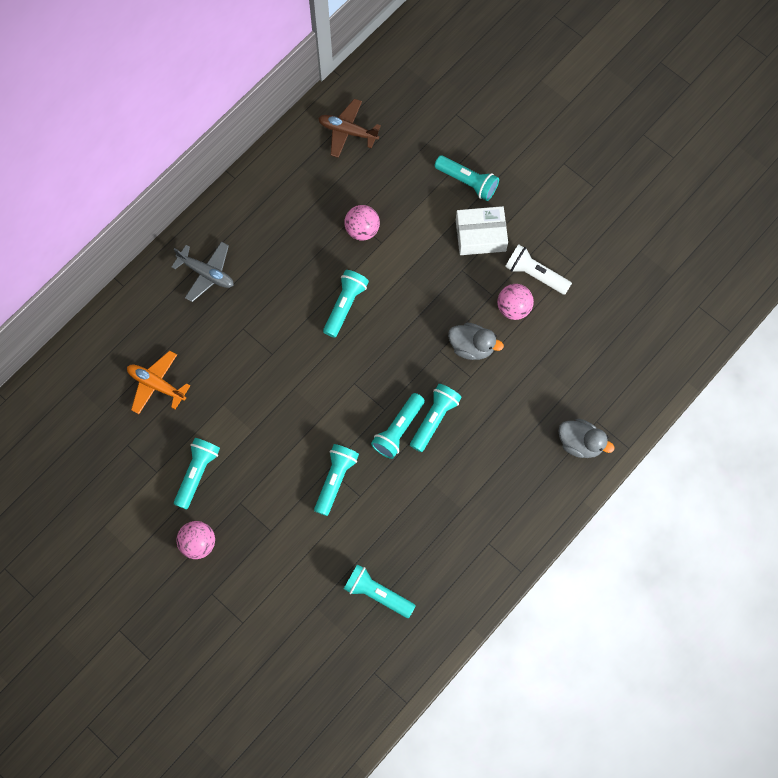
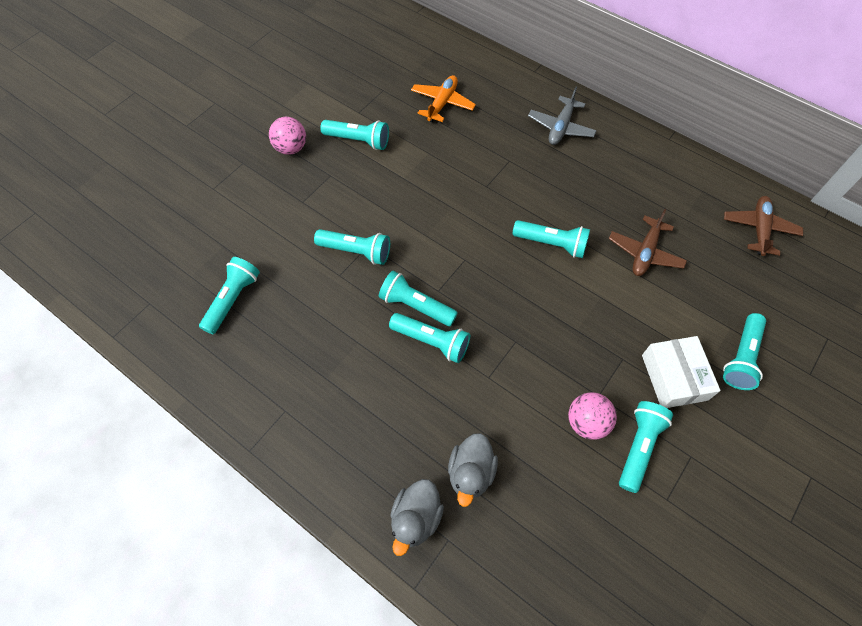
camera: 85 degrees right, 10 degrees down
pink ball [344,205,380,241] -> brown plane [609,209,687,276]
grey duck [448,323,504,360] -> grey duck moved to [448,433,498,507]
white flashlight [505,244,572,295] -> turquoise flashlight [619,401,673,493]

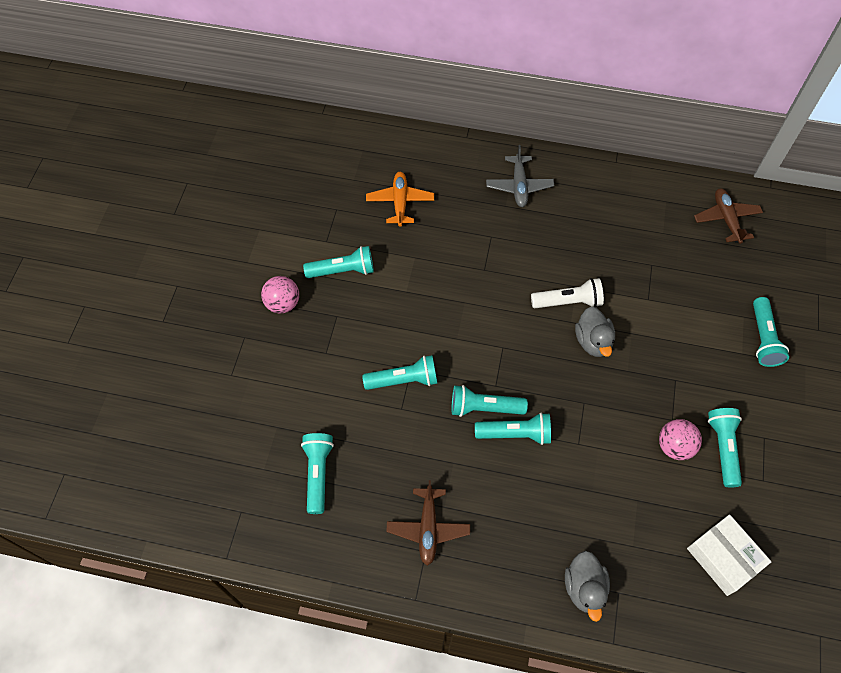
camera: 25 degrees left, 0 degrees up
grey duck [448,433,498,507] -> grey duck moved to [575,307,615,357]
turquoise flashlight [512,220,590,258] -> white flashlight [531,278,604,308]
brown plane [609,209,687,276] -> brown plane moved to [386,480,470,566]
white box [642,336,721,408] -> white box moved to [687,515,772,596]

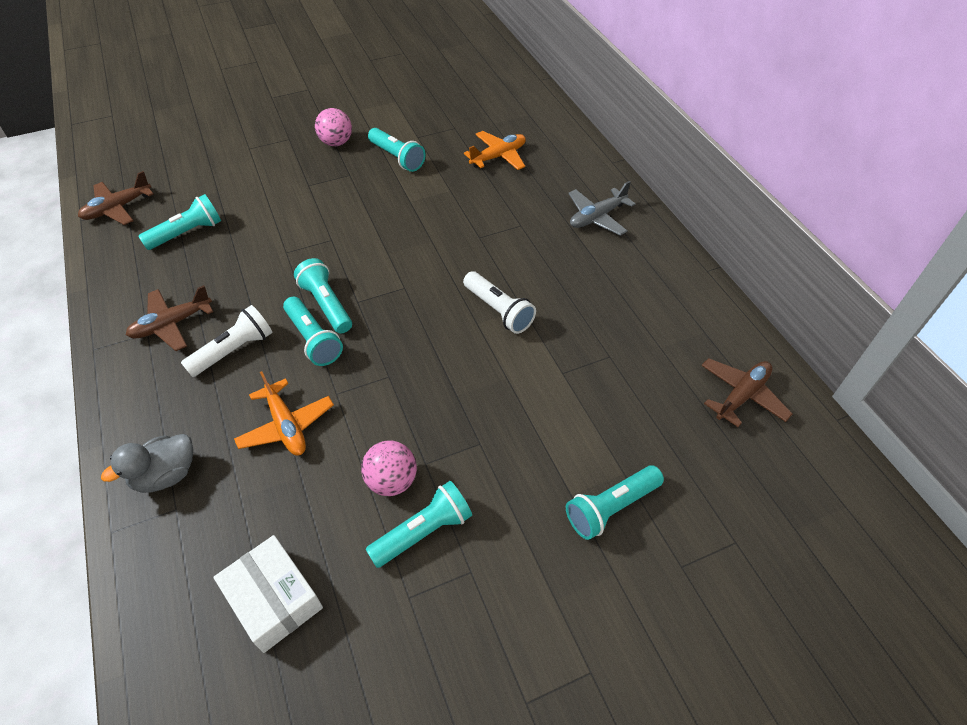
camera: 55 degrees right, 10 degrees down
turquoise flashlight [362,355,437,390] -> none
grey duck [575,307,615,357] -> none
white box [687,515,772,596] -> white box turned 60 degrees counterclockwise [213,535,323,653]
none -> brown plane [78,171,154,225]
none -> white flashlight [181,305,272,377]
none -> orange plane [234,371,334,456]

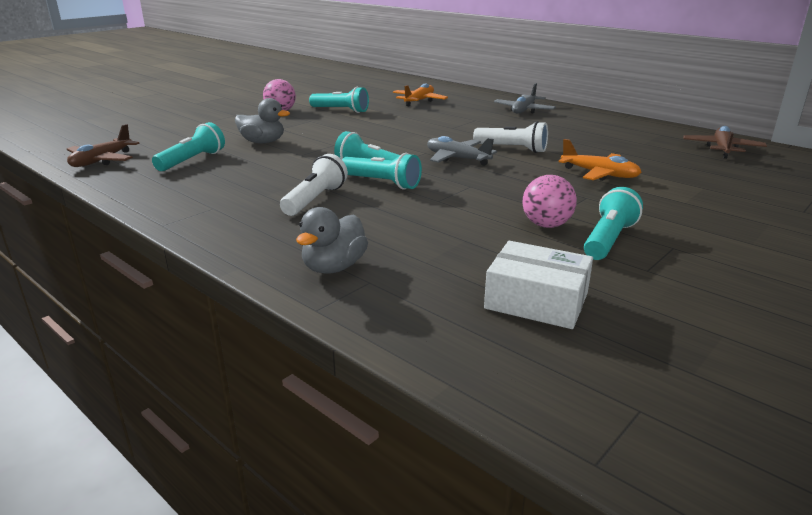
camera: 25 degrees left, 25 degrees down
brown plane [126,285,213,351] -> none
orange plane [234,371,334,456] -> orange plane moved to [558,139,642,181]
turquoise flashlight [566,465,664,540] -> none
none -> grey duck [235,98,290,143]
none -> grey plane [427,136,497,166]

